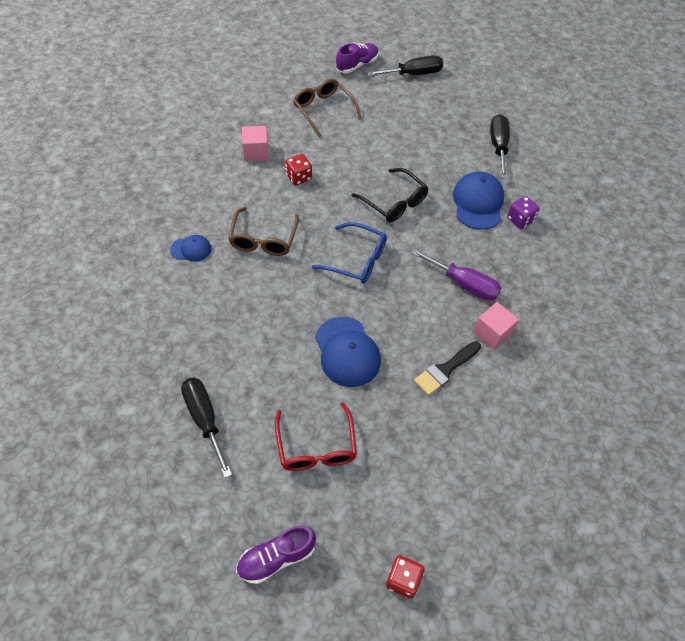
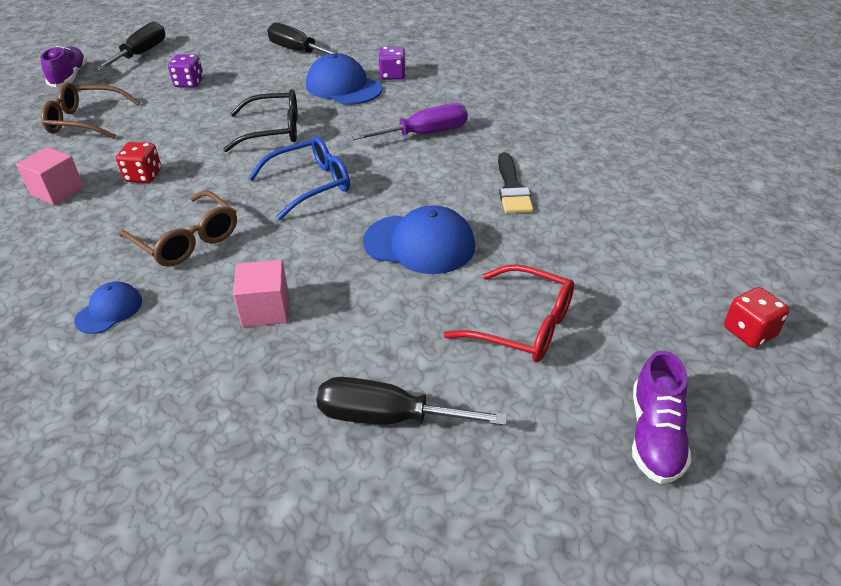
camera: 50 degrees left, 15 degrees down
pink cube [473,302,519,350] -> pink cube moved to [233,260,289,327]
none -> purple dice [168,54,204,88]

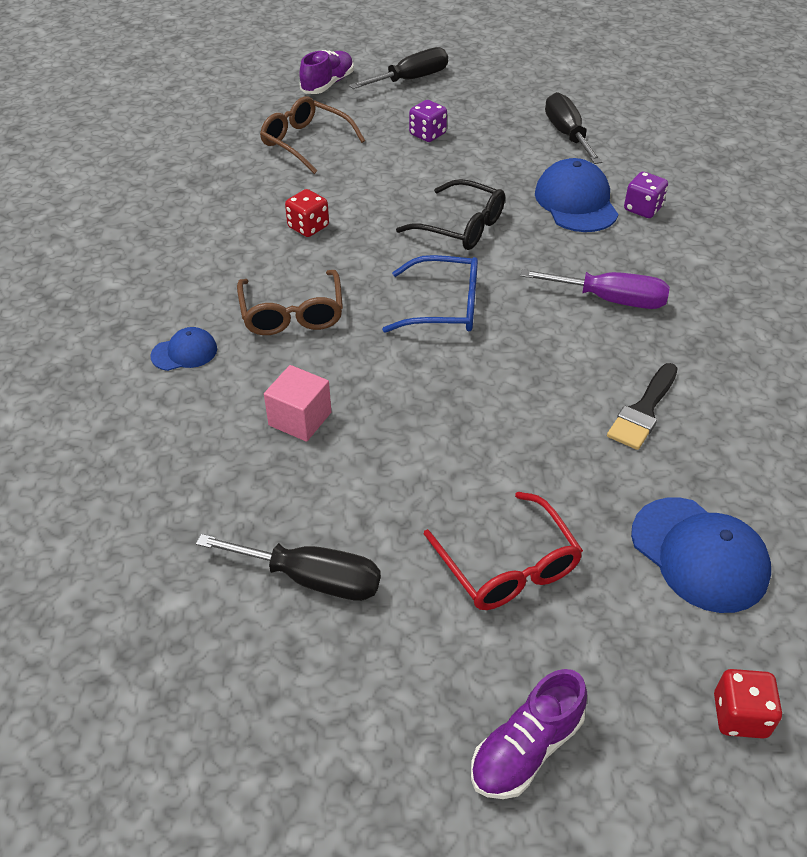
camera: 35 degrees right, 5 degrees up
pink cube [16,147,84,205] -> none
black screwdriver [316,377,507,426] -> black screwdriver turned 150 degrees clockwise [196,534,381,601]
blue cap [363,205,475,274] -> blue cap moved to [631,498,771,613]

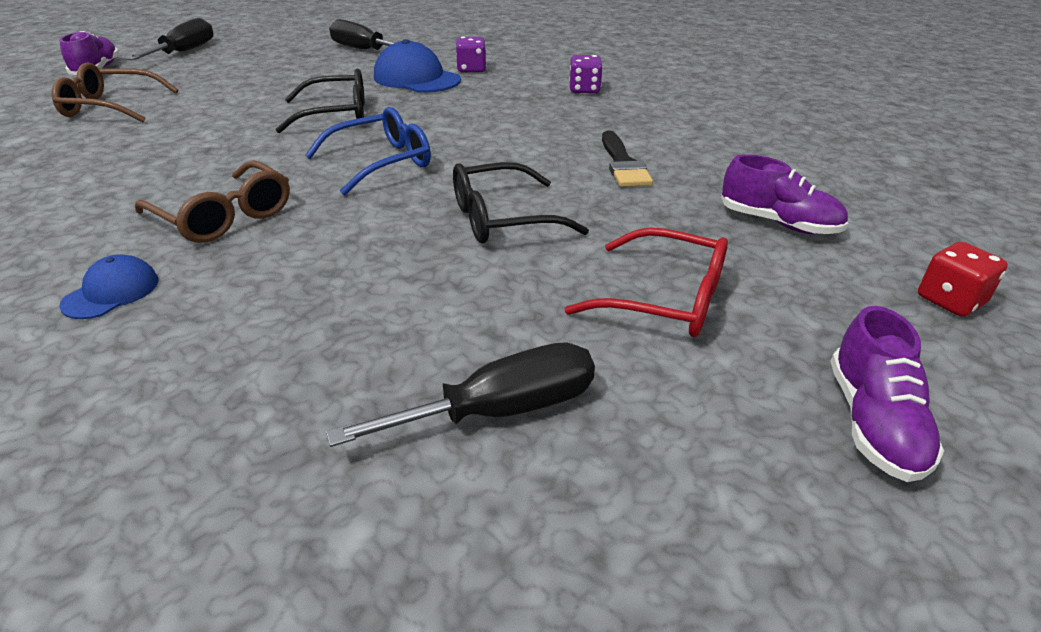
camera: 40 degrees left, 10 degrees down
pink cube [264,365,331,442] -> none
red dice [285,189,329,237] -> none
purple dice [409,100,447,142] -> purple dice moved to [569,55,603,93]
purple screwdriver [521,269,670,309] -> none
blue cap [631,498,771,613] -> purple shoe [721,154,848,235]
none -> black glasses [453,162,589,243]

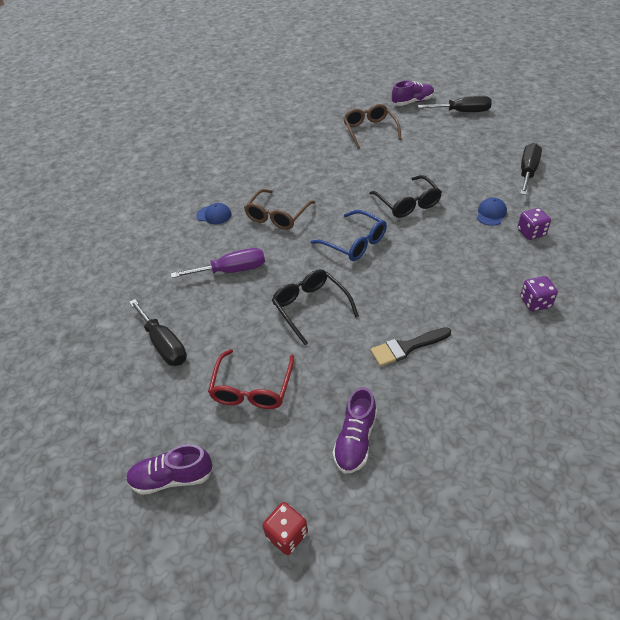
camera: 80 degrees right, 10 degrees up
blue cap [374,39,461,93] -> blue cap [477,198,507,226], size x0.55
none -> purple screwdriver [171,248,265,278]

